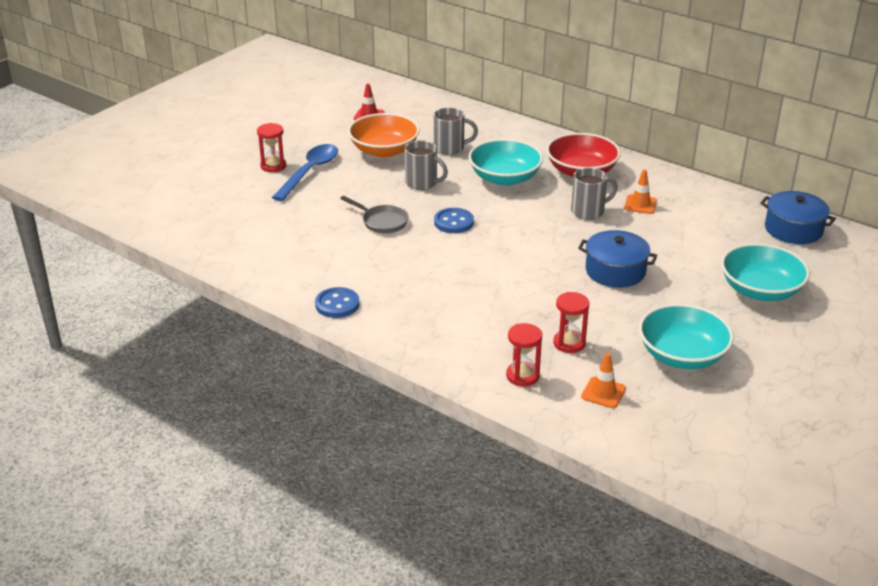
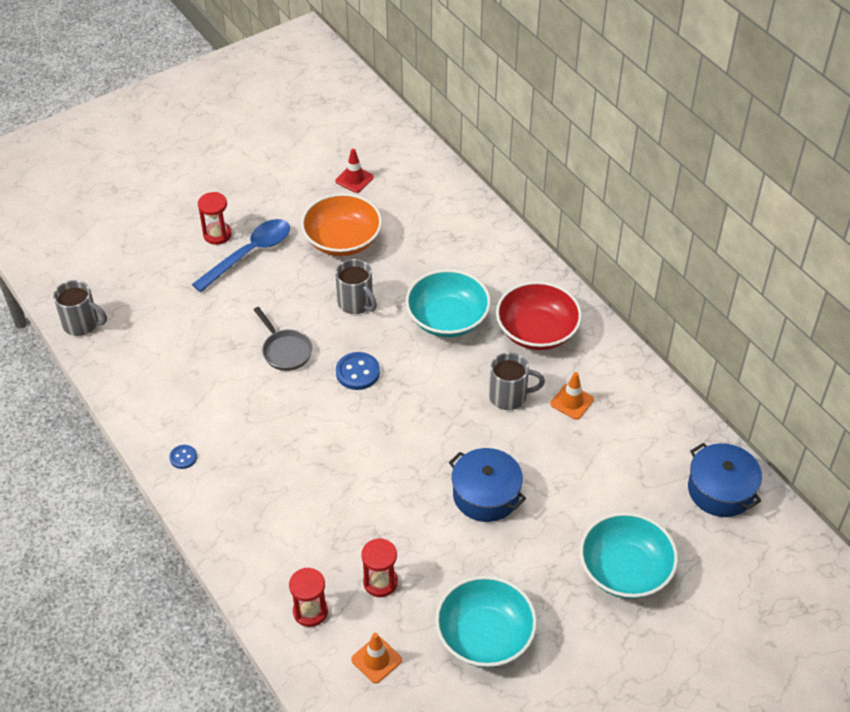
camera: 20 degrees right, 15 degrees up
blue button [315,287,359,318] -> blue button [169,445,197,469], size x0.59
grey mug [434,107,478,155] -> grey mug moved to [53,280,107,336]

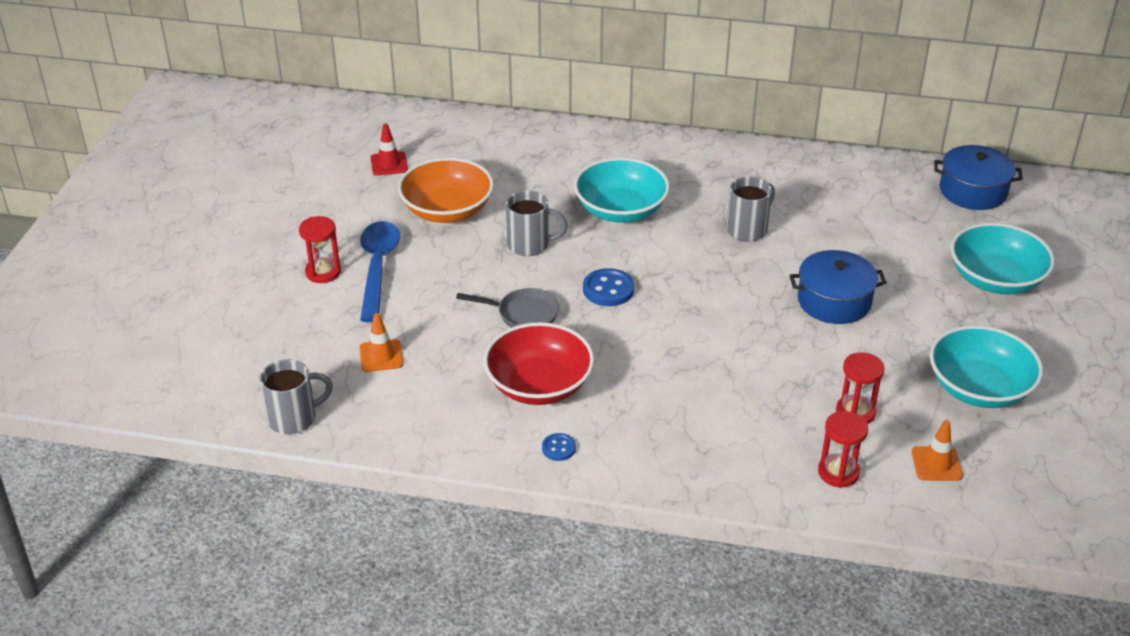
camera: 45 degrees left, 10 degrees down
red bowl [496,281,582,350] -> red bowl moved to [484,322,594,405]
orange traffic cone [551,372,594,420] -> orange traffic cone moved to [360,313,403,372]

